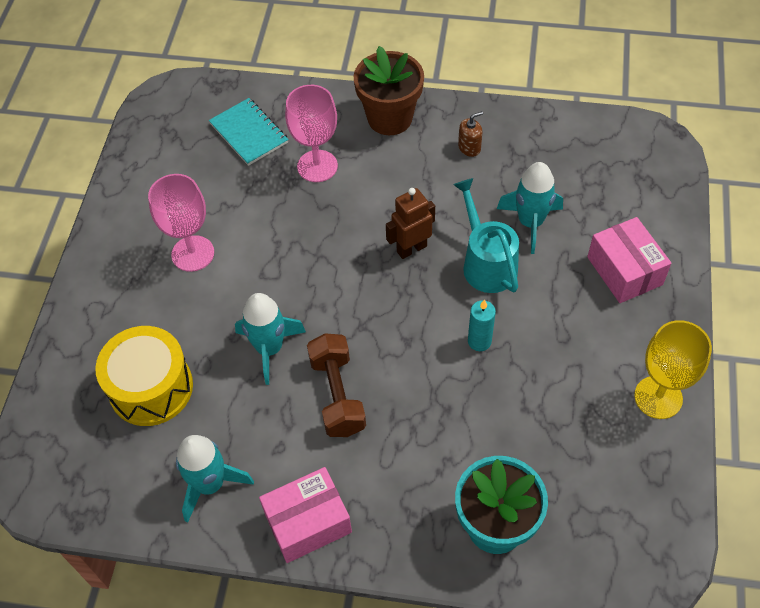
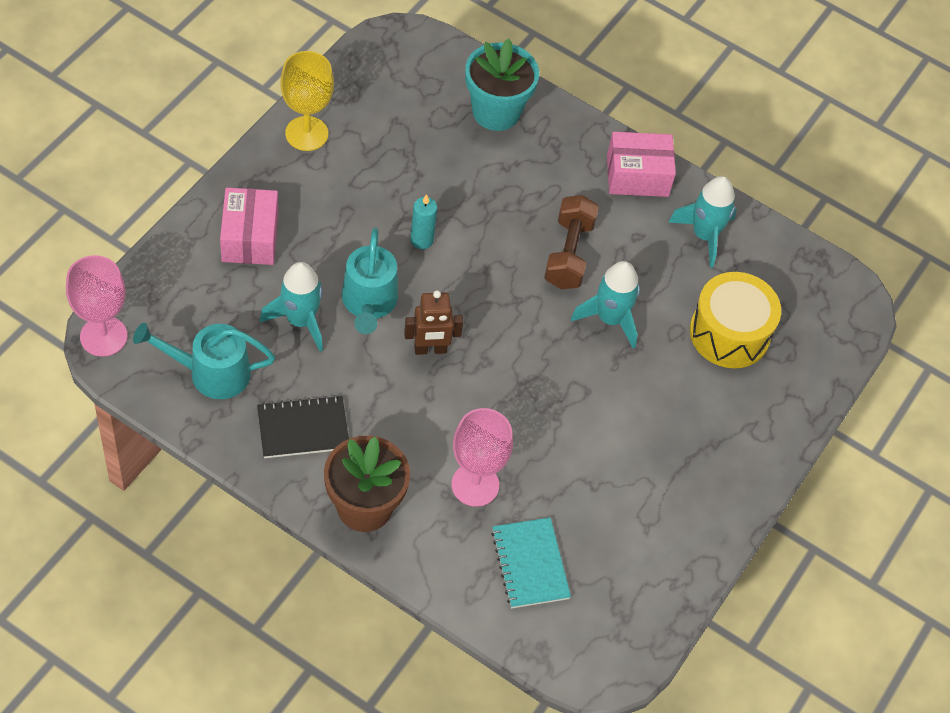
camera: 165 degrees left, 0 degrees up
pink goblet [148,174,214,272] -> pink goblet moved to [66,255,128,357]
brown soap dispenser [458,111,483,157] -> black notebook [257,395,349,458]
none -> turquoise watering can [133,323,275,399]

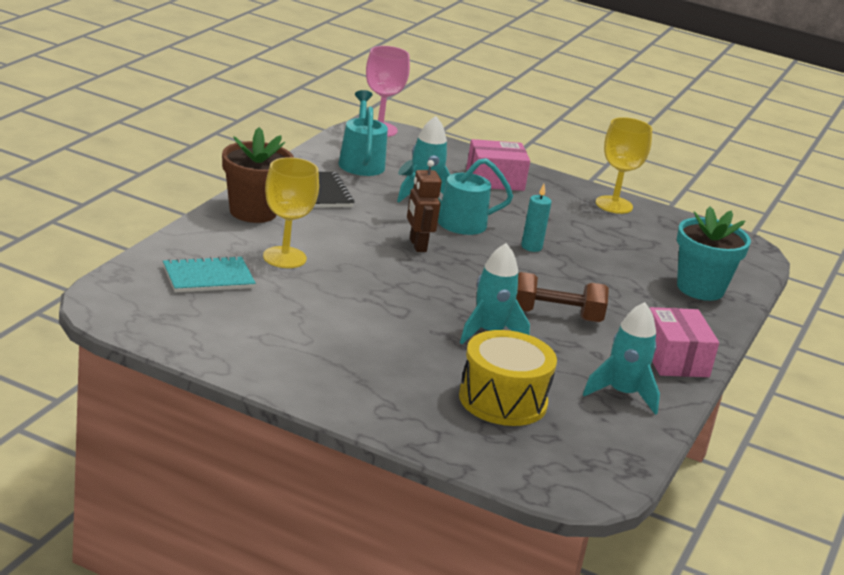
camera: 85 degrees right, 30 degrees down
pink goblet [451,408,513,507] -> yellow goblet [263,157,319,268]

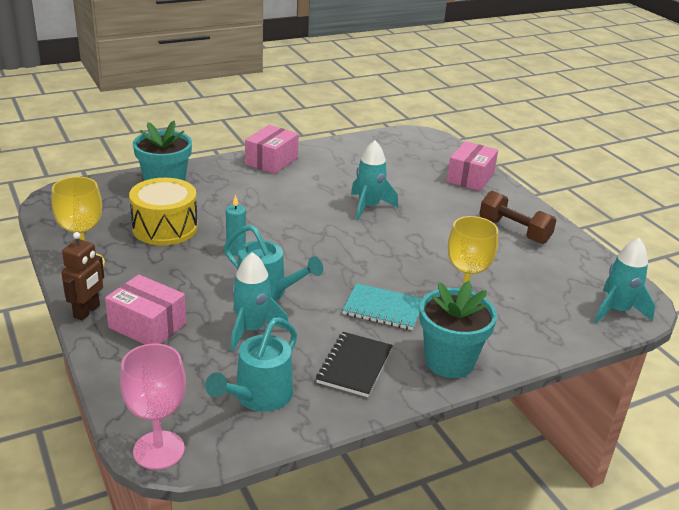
camera: 140 degrees left, 5 degrees up
turquoise notebook [163,255,256,293] -> turquoise notebook moved to [342,283,423,330]
brown flower pot [222,127,294,223] -> turquoise flower pot [419,281,497,378]
brown robot [407,160,442,252] -> brown robot moved to [61,232,104,320]
yellow drum [459,330,557,426] -> yellow drum moved to [129,178,198,245]
brown dumbbell [516,272,609,322] -> brown dumbbell moved to [479,191,556,244]
turquoise rocket [583,302,660,415] -> turquoise rocket moved to [594,238,655,323]
none -> pink box [447,141,498,191]

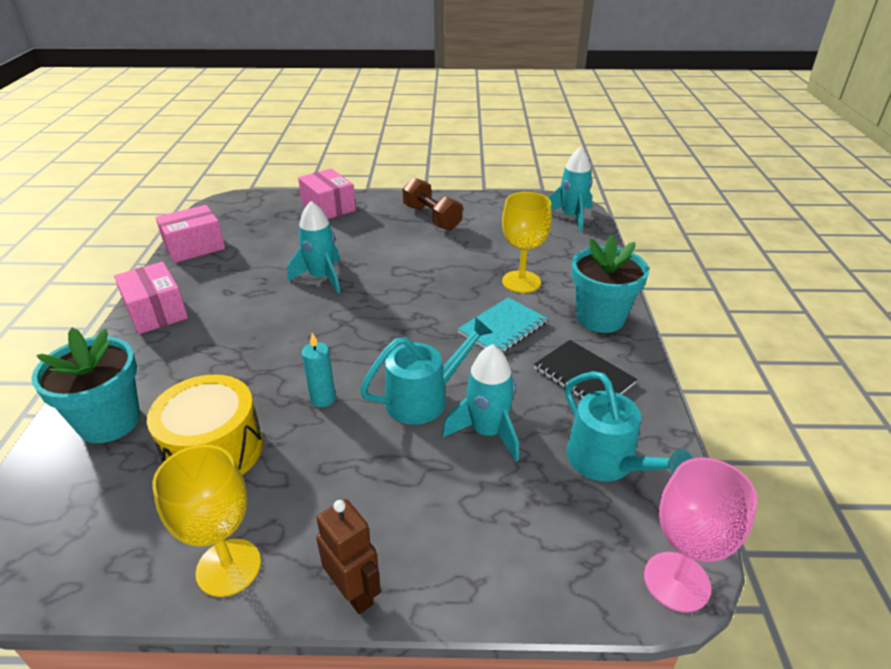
camera: 60 degrees left, 5 degrees up
pink box [105,274,186,344] -> pink box moved to [156,205,225,263]
brown dumbbell [479,191,556,244] -> brown dumbbell turned 75 degrees clockwise [402,178,463,231]

